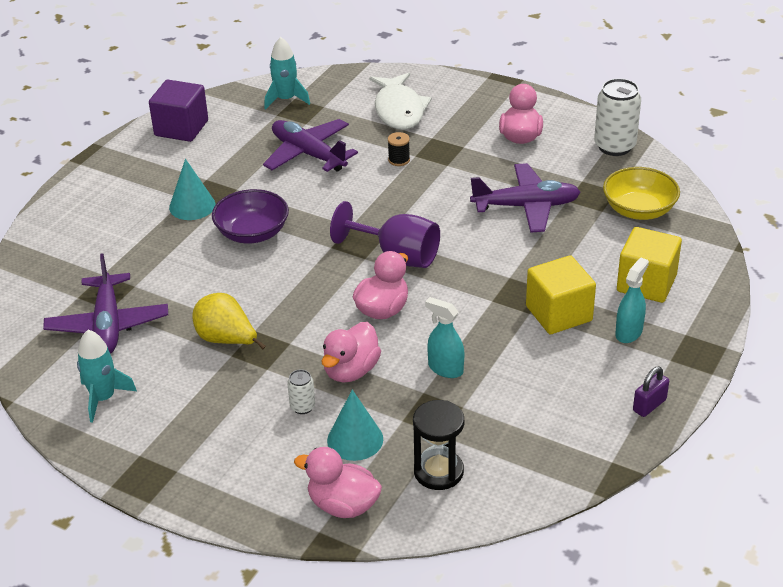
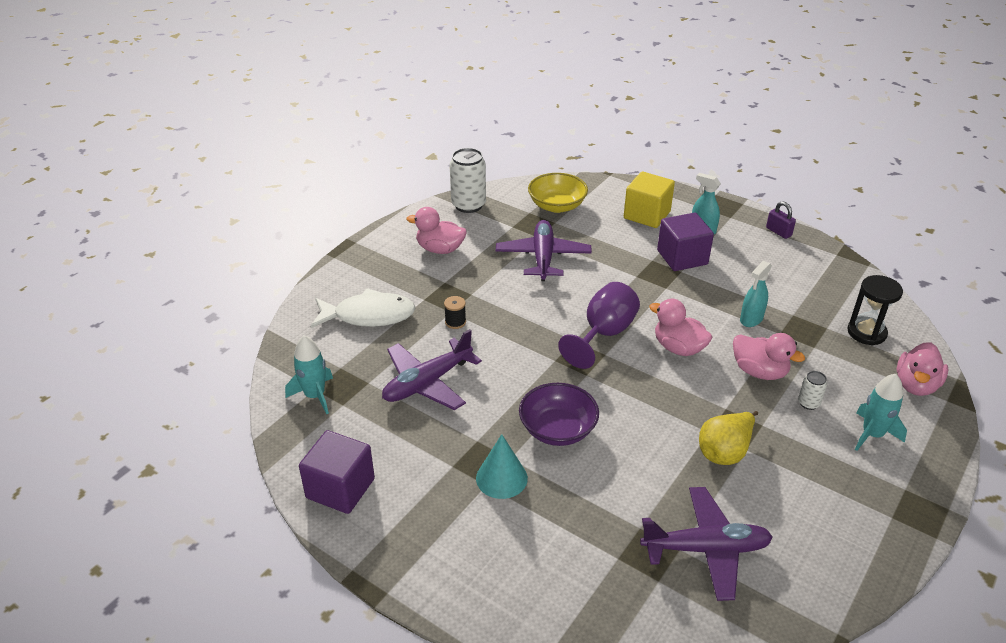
camera: 85 degrees left, 0 degrees up
turquoise rocket [77,330,137,423] -> turquoise rocket moved to [855,374,907,451]
turquoise cone [327,390,383,461] -> none
yellow cube [526,255,596,334] -> purple cube [657,213,714,271]

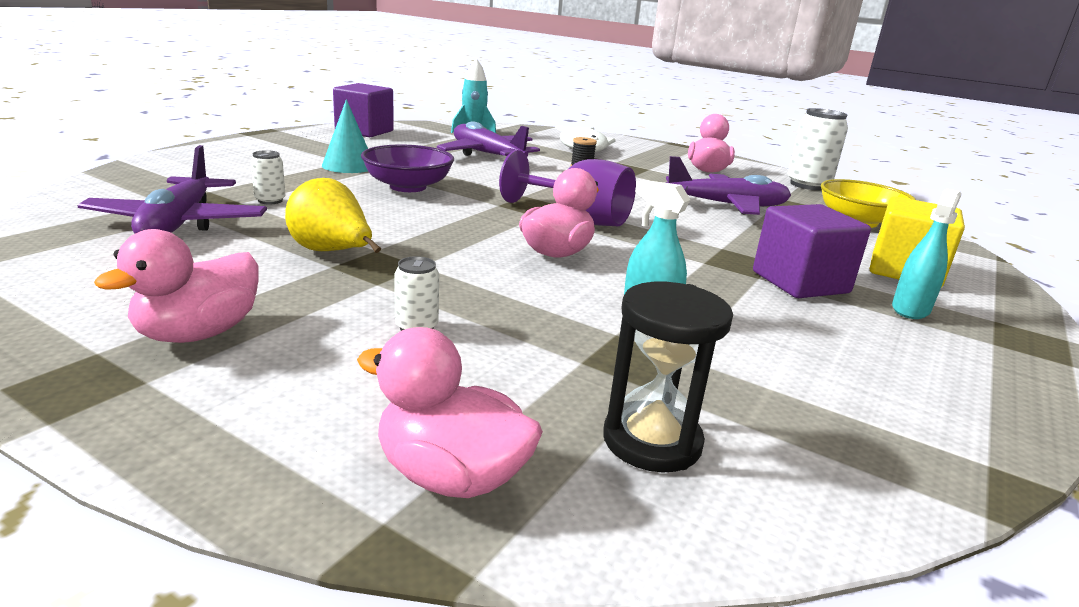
camera: 85 degrees right, 15 degrees down
pink duck [733,333,805,380] -> pink duck moved to [94,229,259,343]
purple padlock [766,201,796,239] -> none
turquoise rocket [855,374,907,451] -> none
none -> white can [251,150,286,204]

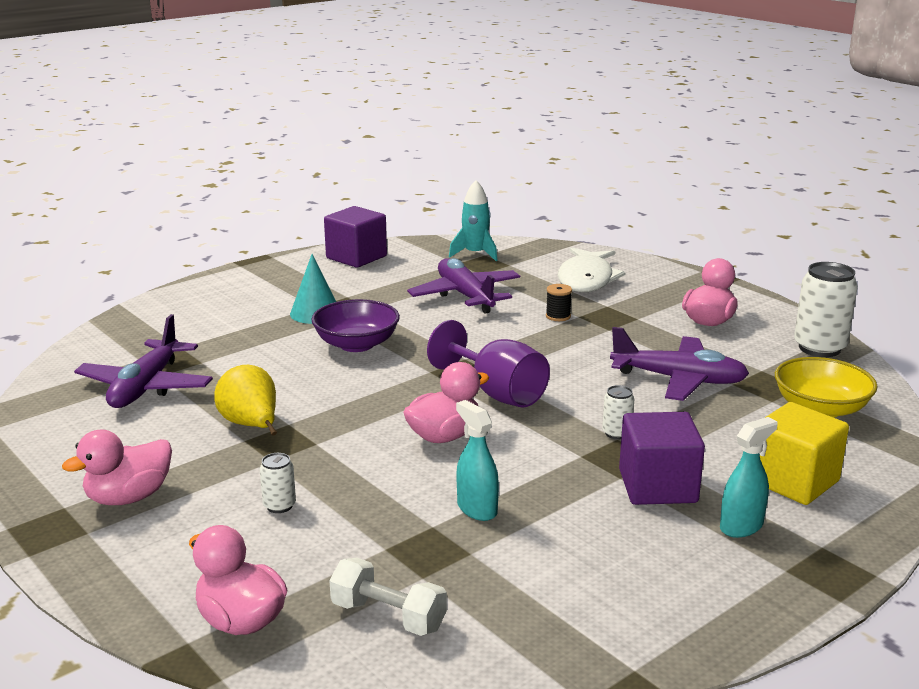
camera: 20 degrees right, 0 degrees up
white can [251,150,286,204] -> white can moved to [602,385,634,439]
black hourglass [603,282,733,472] -> white dumbbell [329,558,447,636]

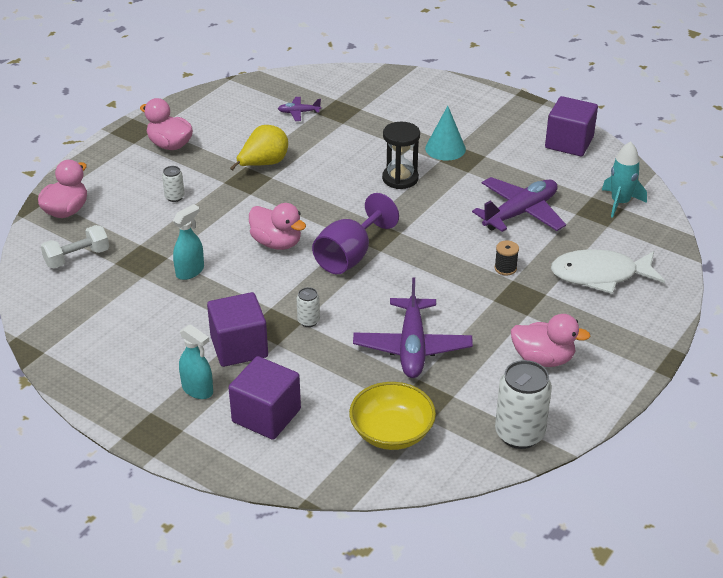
camera: 75 degrees right, 15 degrees up
purple plane [74,314,213,408] -> purple plane [278,97,321,121], size x0.47
purple bowl [311,299,400,352] -> black hourglass [382,122,420,189]
white dumbbell [329,558,447,636] -> white dumbbell turned 45 degrees clockwise [41,225,109,268]
yellow cube [760,402,849,505] -> purple cube [228,356,301,440]

